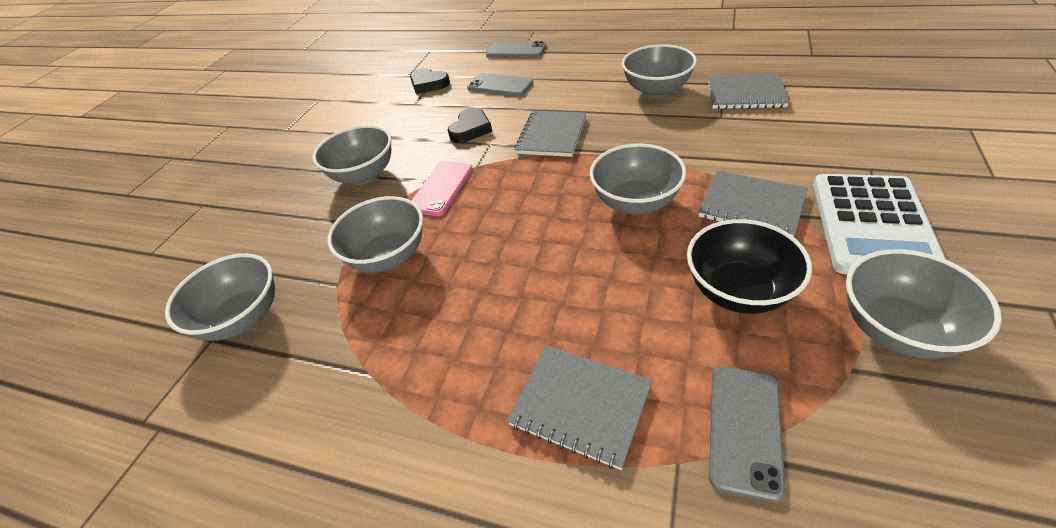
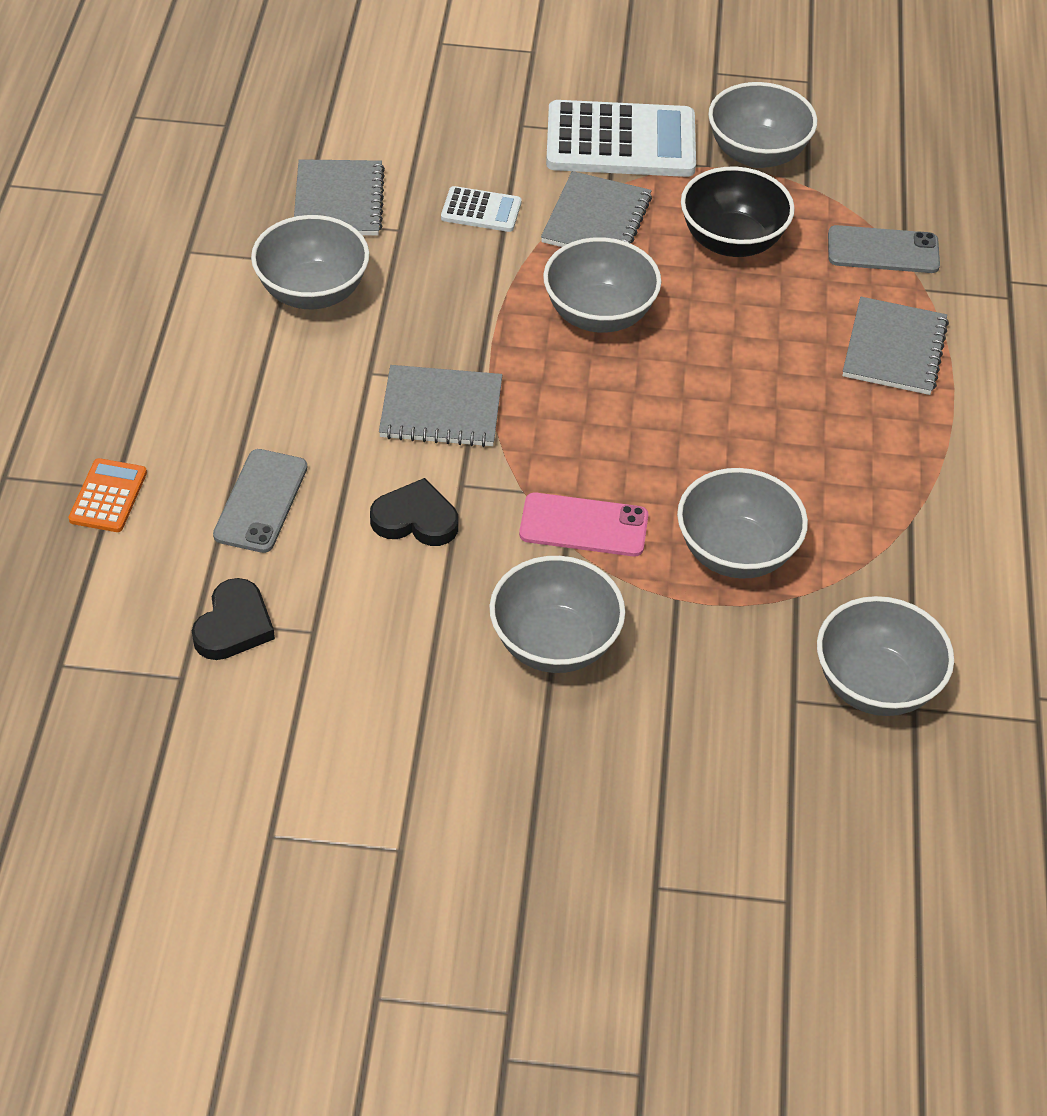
camera: 110 degrees left, 5 degrees up
grey phone [486,41,546,58] -> orange calculator [68,458,147,532]
none -> white calculator [441,186,522,232]

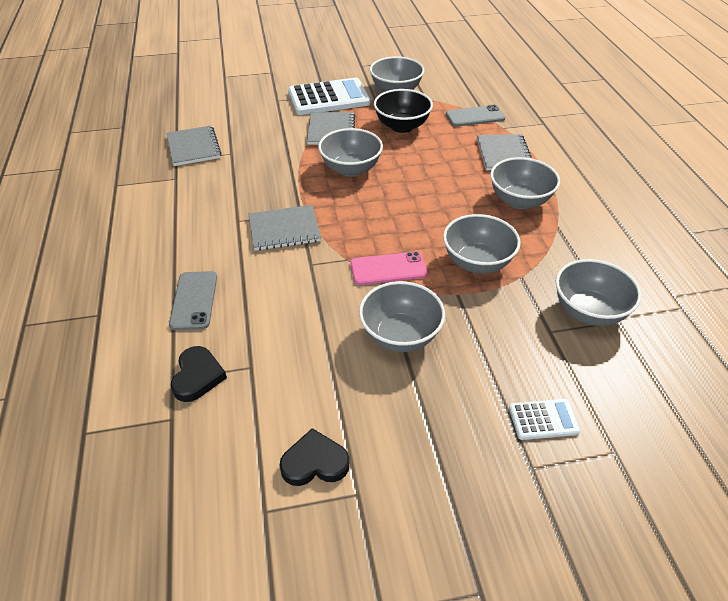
camera: 15 degrees left, 5 degrees down
orange calculator [68,458,147,532] -> none
grey bowl [251,215,369,309] -> grey bowl moved to [490,157,560,209]
black heart [370,478,458,546] -> black heart moved to [280,428,350,486]
white calculator [441,186,522,232] -> white calculator moved to [509,399,580,440]

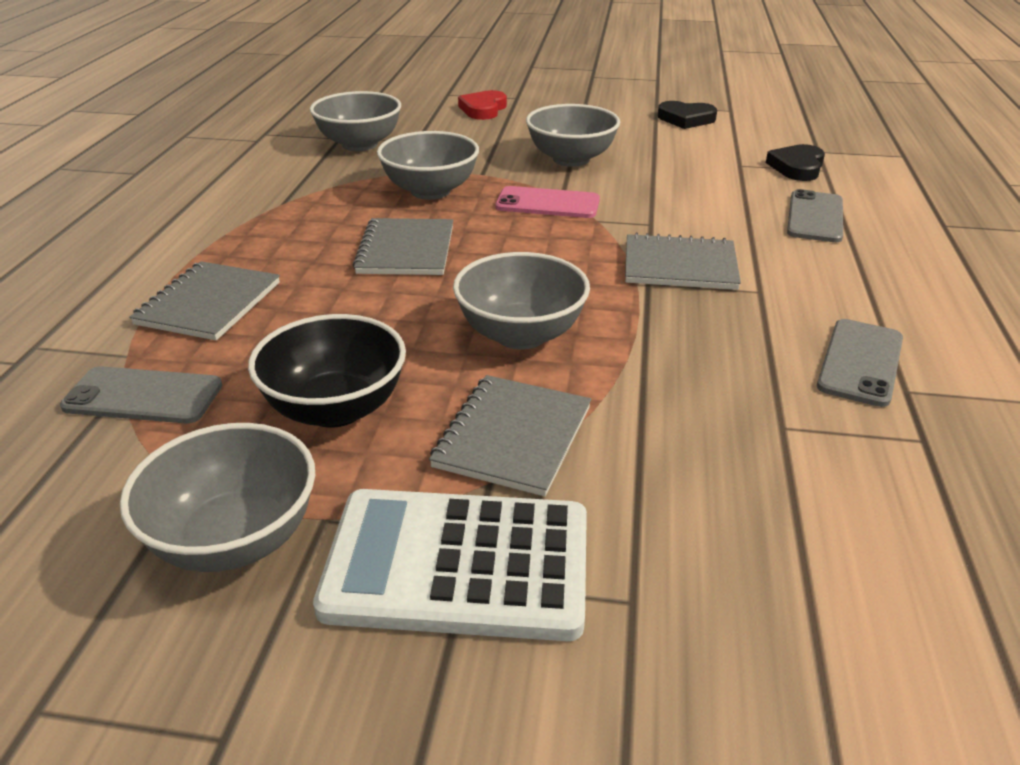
camera: 160 degrees left, 10 degrees down
grey notebook [167,125,221,166] -> grey notebook moved to [353,218,453,275]
grey bowl [490,157,560,209] -> none
white calculator [509,399,580,440] -> red heart [458,90,507,120]
none -> grey phone [817,319,903,407]

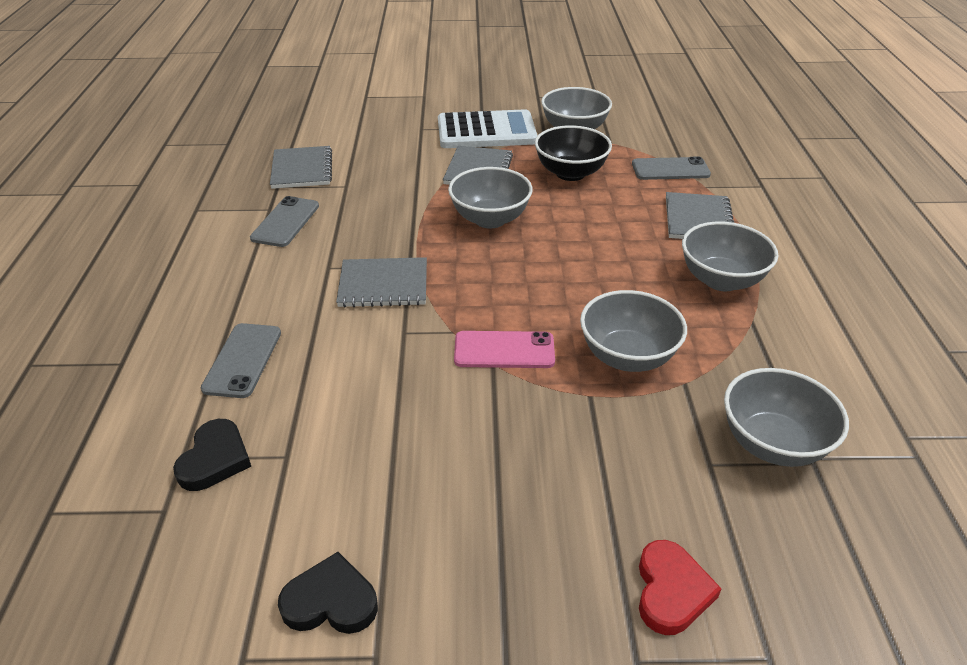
camera: 170 degrees right, 5 degrees up
grey notebook [353,218,453,275] -> grey notebook moved to [270,146,332,189]
grey bowl [526,104,620,167] -> grey bowl moved to [682,221,778,291]

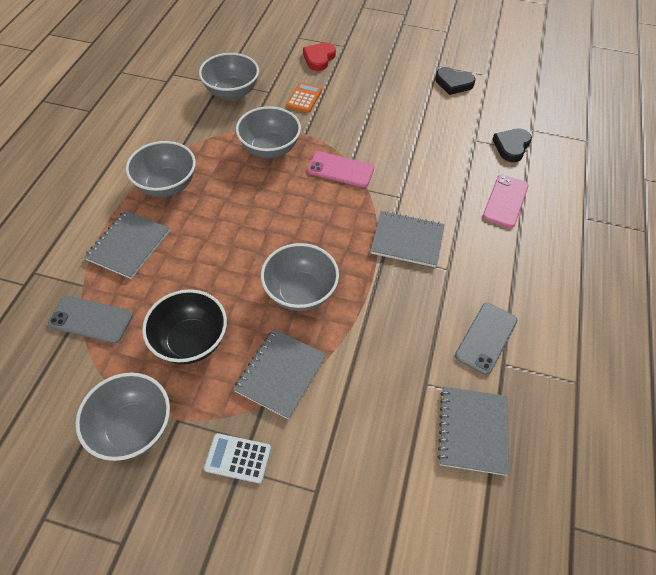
camera: 165 degrees left, 15 degrees up
grey phone [201,323,281,398] -> pink phone [483,175,529,228]
white calculator [438,109,538,148] -> white calculator [204,433,271,483], size x0.48
none -> orange calculator [286,82,322,113]

